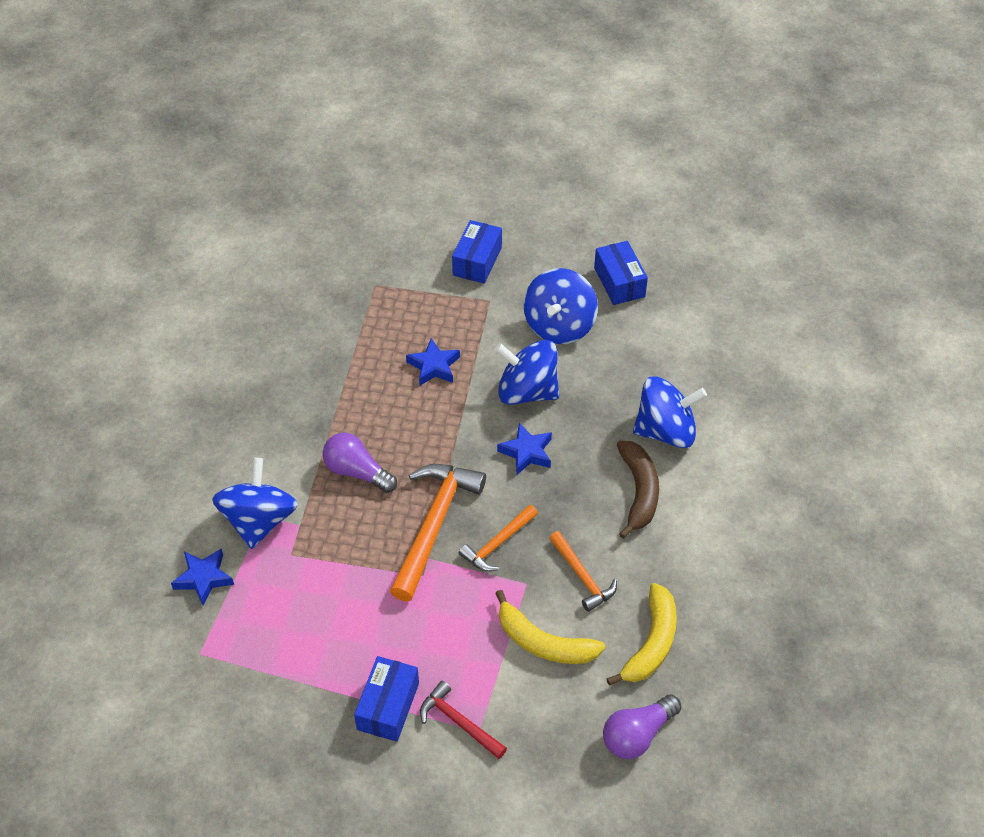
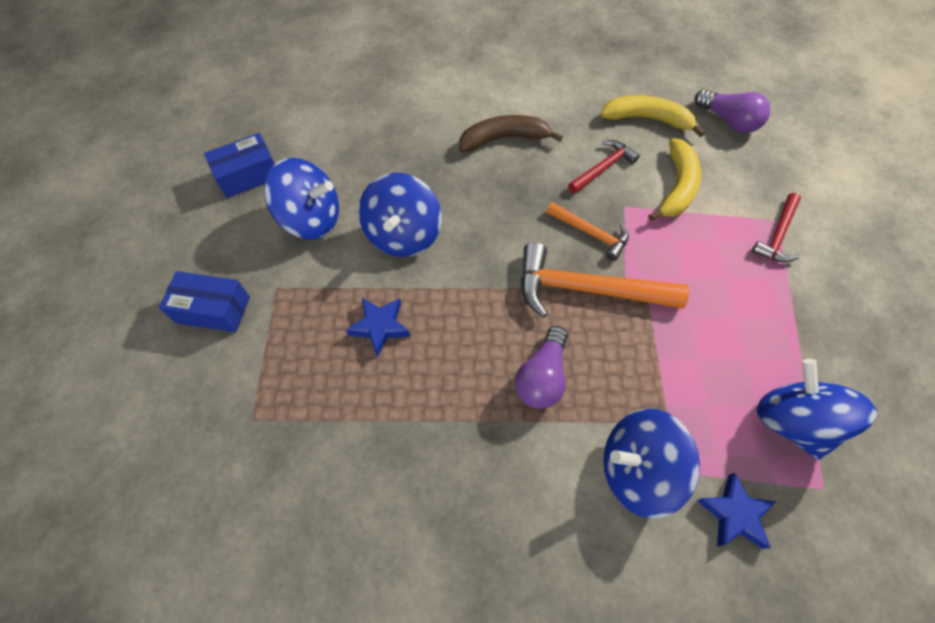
camera: 100 degrees left, 10 degrees up
blue box [354,656,419,742] -> none
blue star [497,423,552,475] -> none
orange hammer [549,531,617,612] -> red hammer [568,140,640,194]
blue spinning top [633,376,707,448] -> blue spinning top moved to [757,359,877,460]

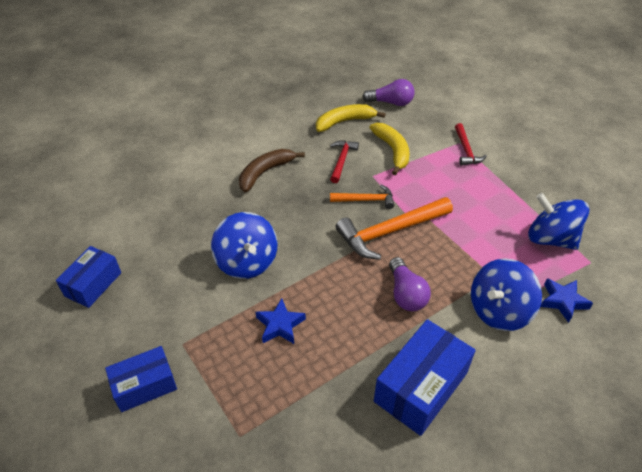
camera: 35 degrees left, 15 degrees down
blue spinning top [264,158,339,240] -> none
none -> blue box [374,319,476,436]

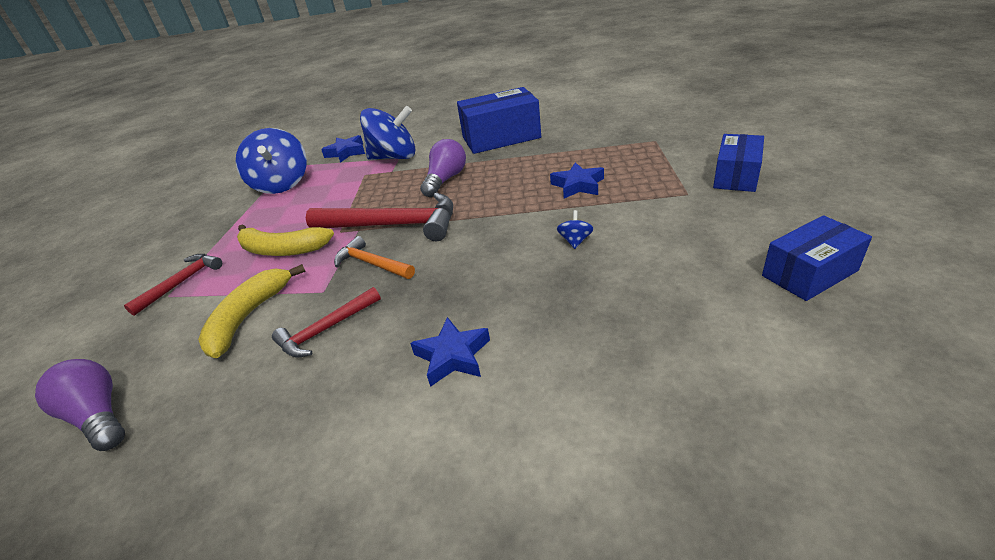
camera: 140 degrees left, 10 degrees down
blue box [105,346,177,412] -> blue box turned 75 degrees counterclockwise [713,134,764,192]
blue spinning top [211,212,278,279] -> blue spinning top [557,210,594,249], size x0.40
brown banana [239,149,305,192] -> blue star [410,317,490,387]
yellow banana [316,104,386,132] -> yellow banana moved to [237,224,334,256]
orange hammer [335,197,453,260] -> red hammer [306,193,453,241]

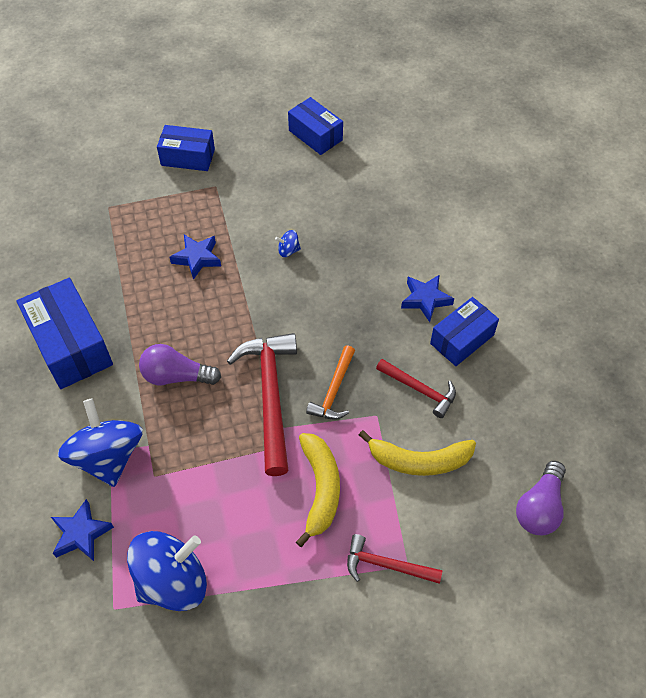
camera: 110 degrees left, 20 degrees up
none -> blue box [430,297,499,366]

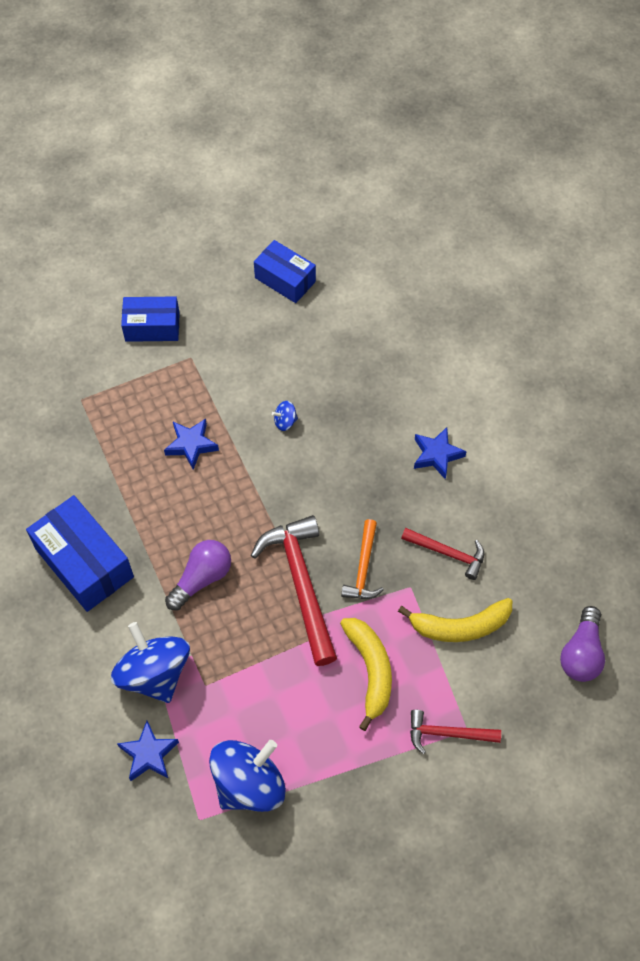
camera: 10 degrees left, 5 degrees up
purple light bulb [139,344,221,385] -> purple light bulb turned 135 degrees clockwise [165,540,231,610]
blue box [430,297,499,366] -> none

